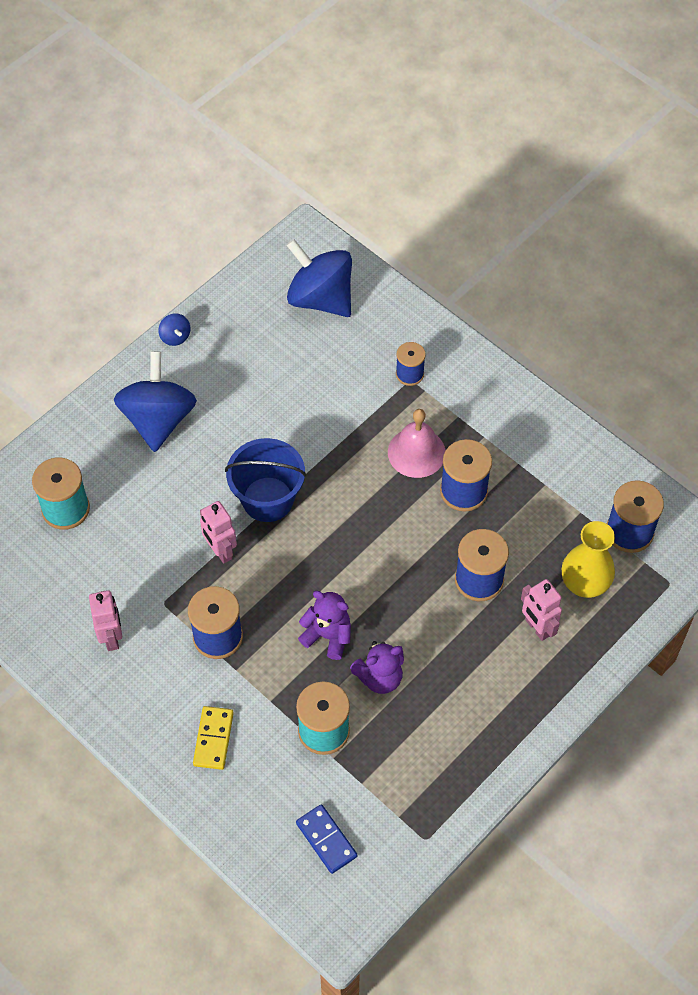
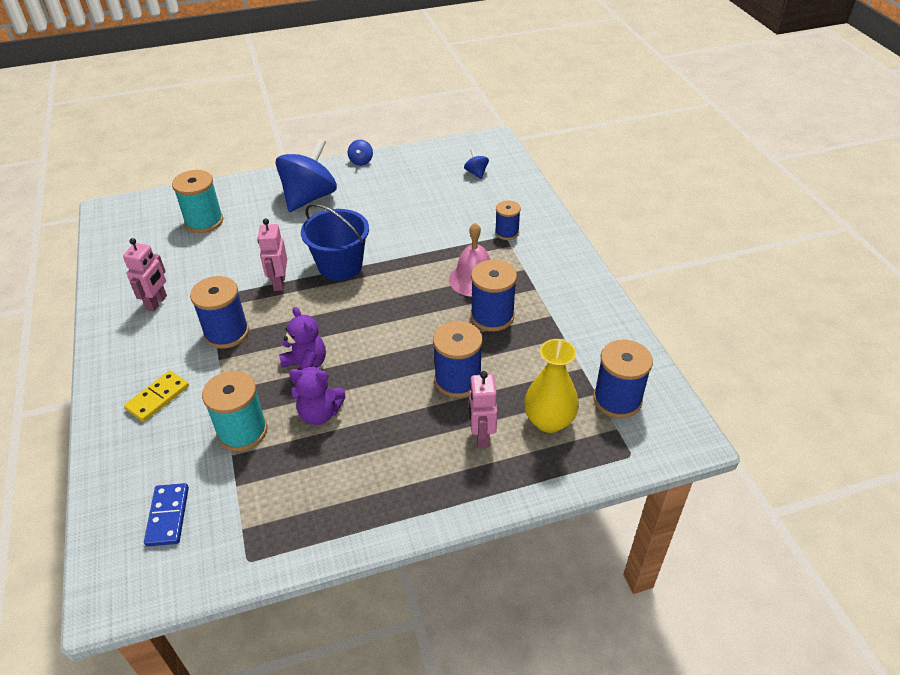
camera: 30 degrees right, 15 degrees down
blue spinning top [286,239,352,317] -> blue spinning top [464,149,489,179], size x0.42

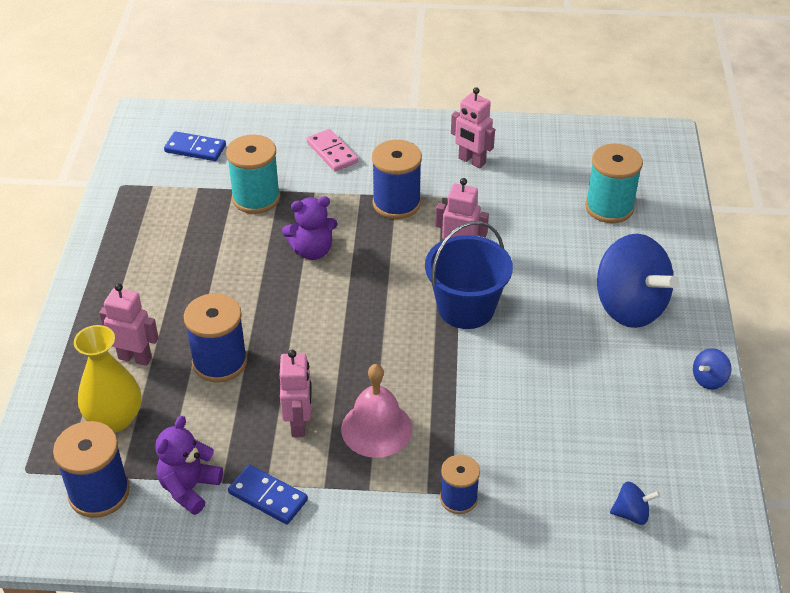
camera: 110 degrees right, 0 degrees up
yellow domino [124,371,189,422] -> pink domino [307,129,358,171]
purple teddy bear [289,366,346,425] -> purple teddy bear moved to [155,416,223,515]
blue spinning top [348,140,373,166] -> blue spinning top turned 60 degrees counterclockwise [693,348,732,390]
blue spool [471,260,517,331] -> pink robot [280,350,312,437]
none -> blue domino [228,465,308,525]

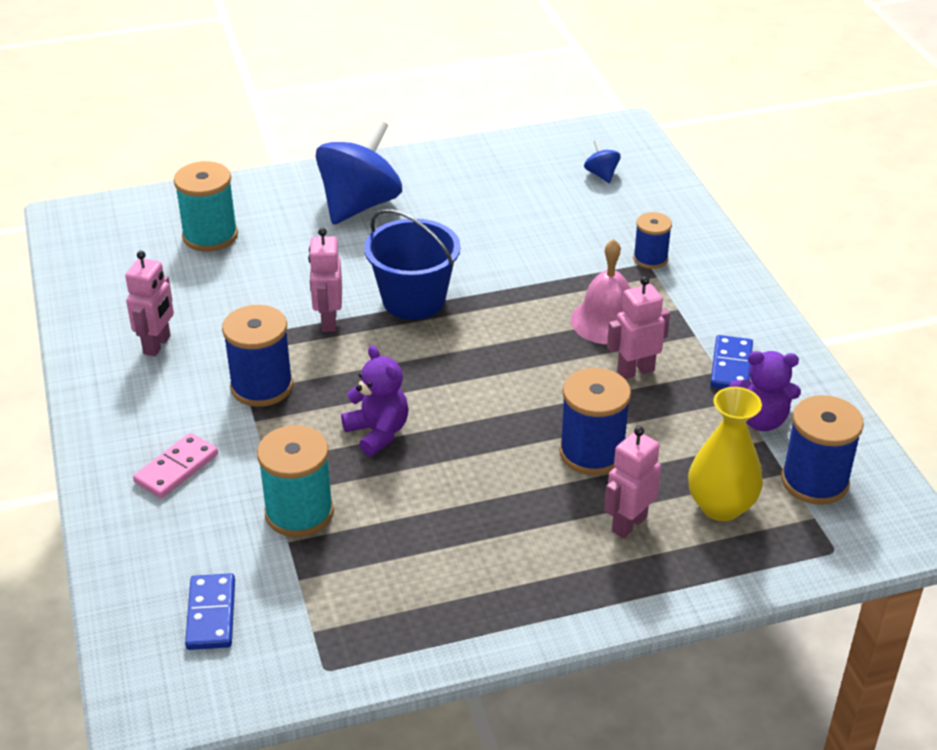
camera: 110 degrees left, 5 degrees down
pink robot [99,283,159,366] -> pink robot turned 45 degrees clockwise [604,426,661,538]
blue spinning top [693,348,732,390] -> none

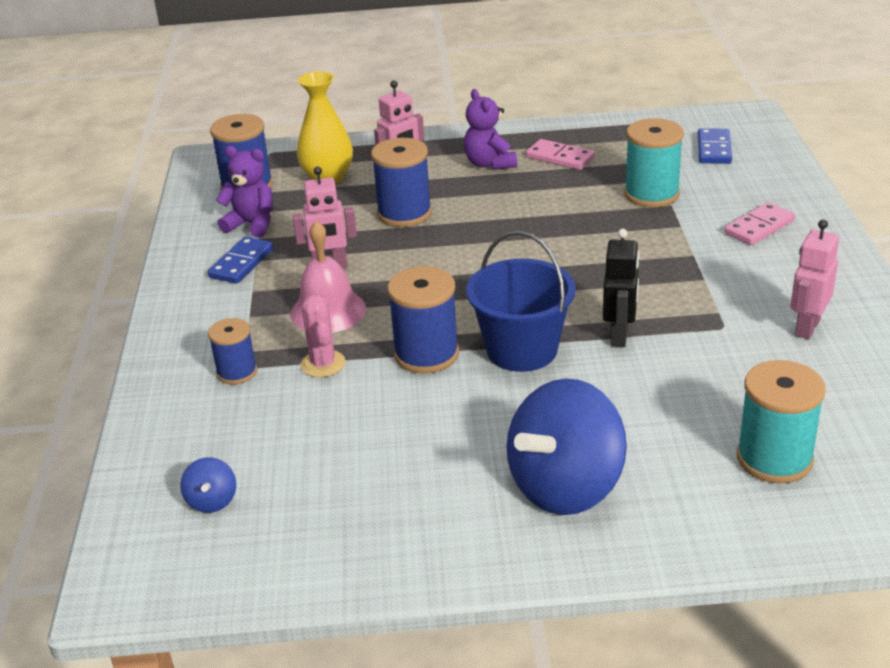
camera: 165 degrees left, 5 degrees down
blue spool [222,305,293,407] -> blue spool moved to [387,266,459,374]
pink robot [308,228,342,332] -> black robot [603,229,640,347]
purple teddy bear [341,345,409,456] -> purple teddy bear moved to [464,89,517,170]
none -> pink cactus [300,295,345,377]
none -> pink domino [526,139,595,170]

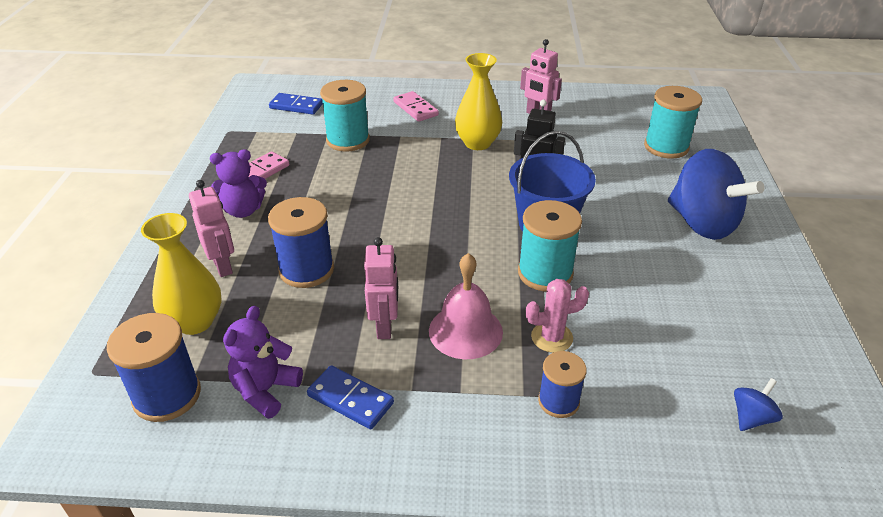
camera: 85 degrees left, 5 degrees up
blue spinning top [181,457,236,513] -> blue spinning top turned 45 degrees counterclockwise [734,378,783,431]
blue spool [387,266,459,374] -> turquoise spool [518,200,582,291]
none -> yellow vase [455,53,502,150]

